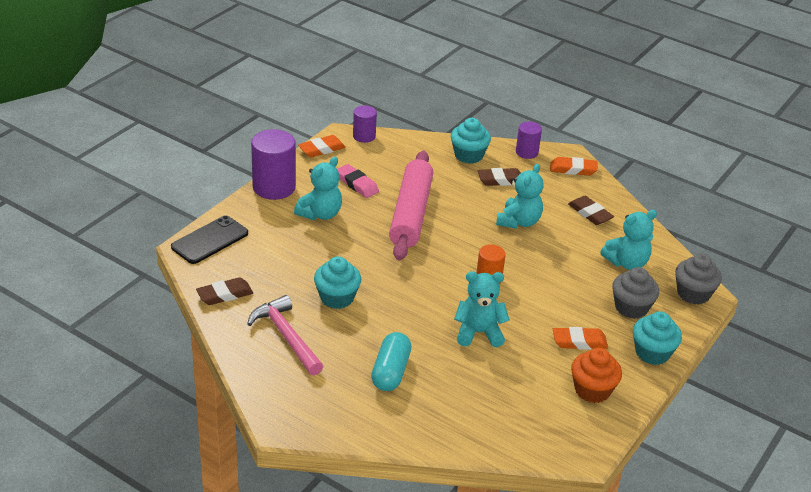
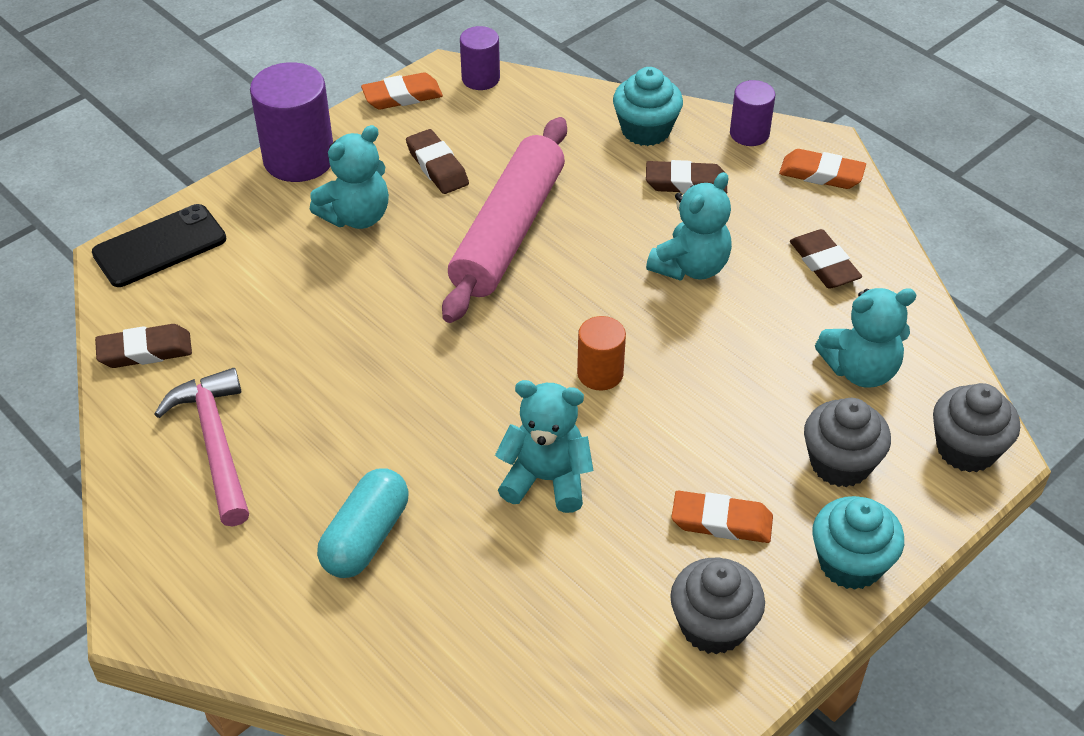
camera: 15 degrees right, 10 degrees up
turquoise cupcake [314,256,361,309] -> none
pink eraser [337,164,379,198] -> brown eraser [406,129,469,194]
orange cupcake [571,348,622,403] -> grey cupcake [670,558,765,655]

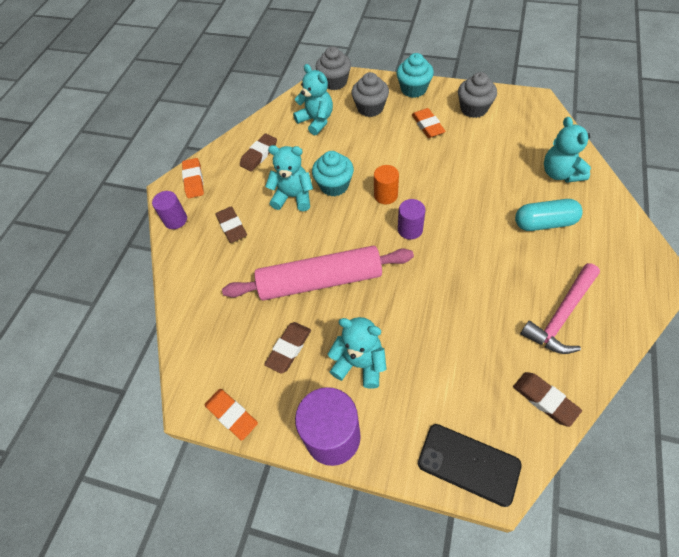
camera: 115 degrees left, 10 degrees up
purple cylinder [460,26,500,90] -> purple cylinder moved to [398,199,425,240]
turquoise teddy bear [495,380,593,513] -> turquoise teddy bear moved to [544,117,591,183]
turquoise cupcake [613,67,683,146] -> turquoise cupcake moved to [312,151,354,196]

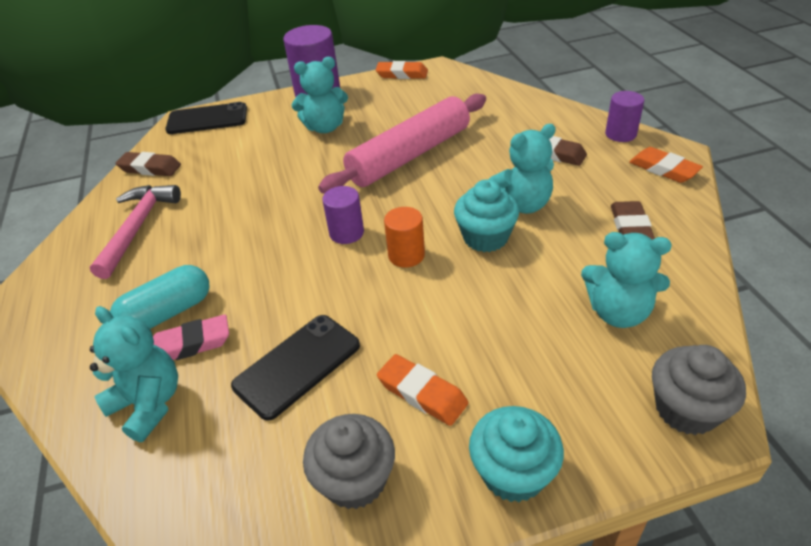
camera: 145 degrees right, 15 degrees down
brown eraser [264,322,311,374] -> none
grey cupcake [351,72,389,117] -> none
none -> pink eraser [153,315,229,360]
none -> black phone [231,315,360,421]

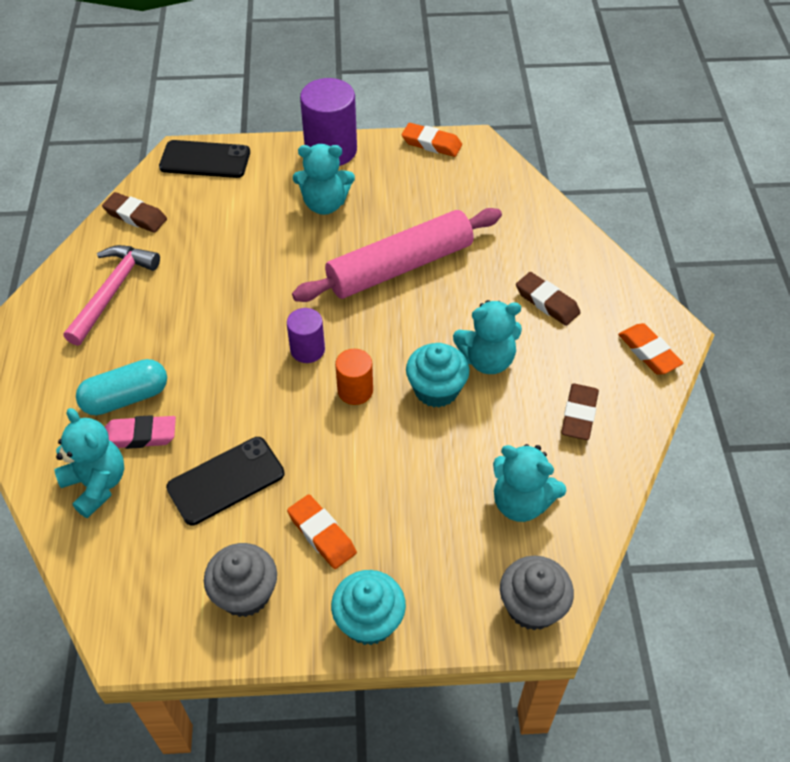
camera: 10 degrees right, 10 degrees up
purple cylinder [605,91,644,142] -> none

